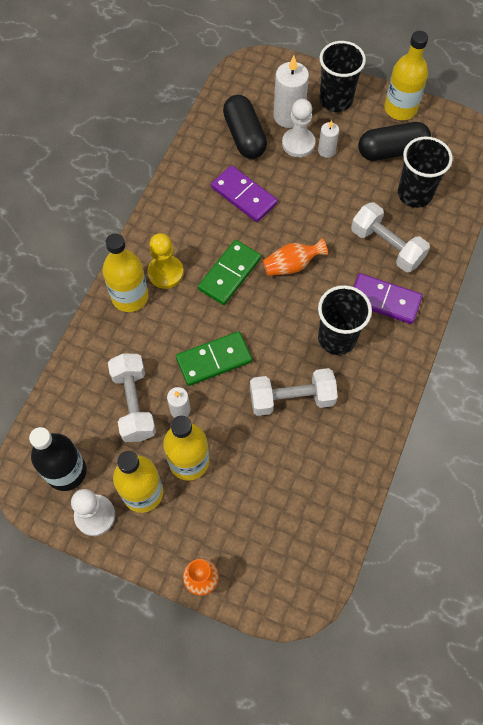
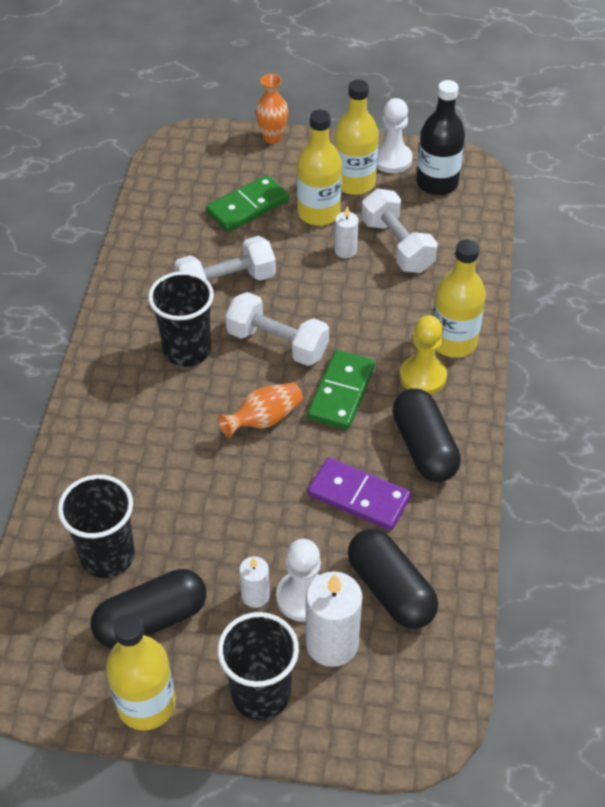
camera: 165 degrees right, 15 degrees down
green domino [176,331,252,386] -> green domino moved to [206,175,289,232]
white dumbbell [351,202,430,272] -> white dumbbell moved to [225,292,329,366]
purple domino [354,273,423,324] -> none
none -> black capsule [392,388,461,482]

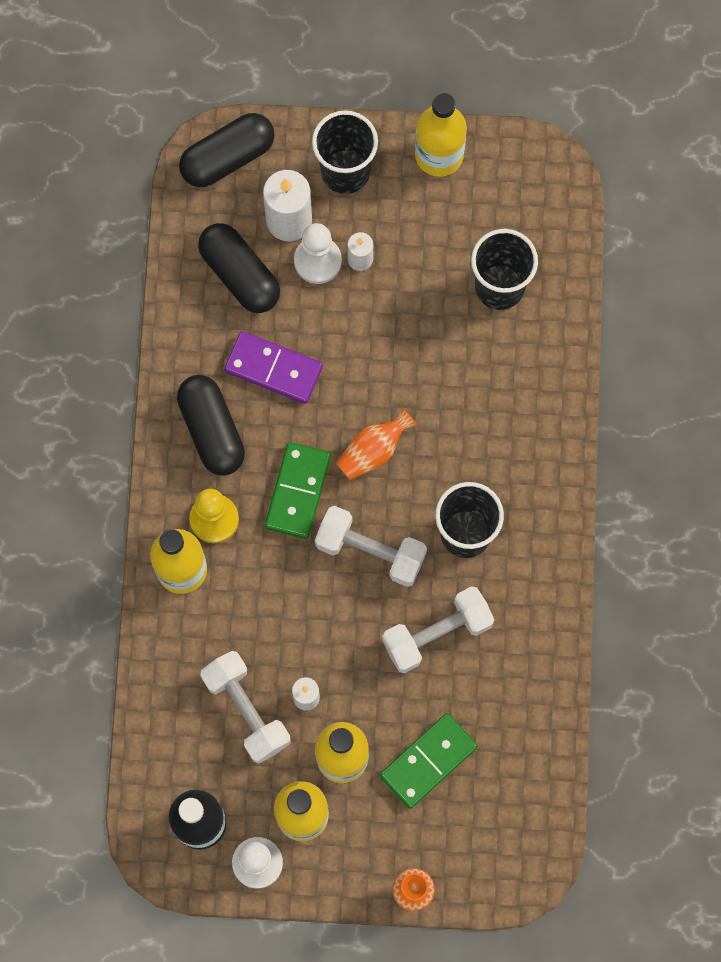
camera: 175 degrees right, 25 degrees up
black capsule [91,569,206,648] -> black capsule moved to [179,113,275,187]

